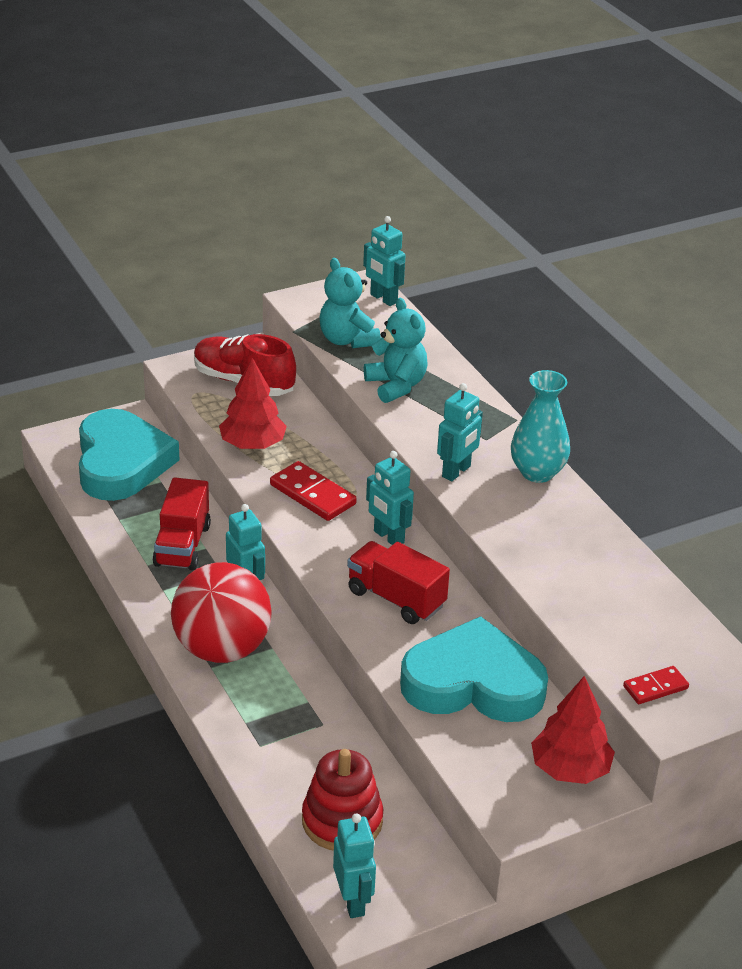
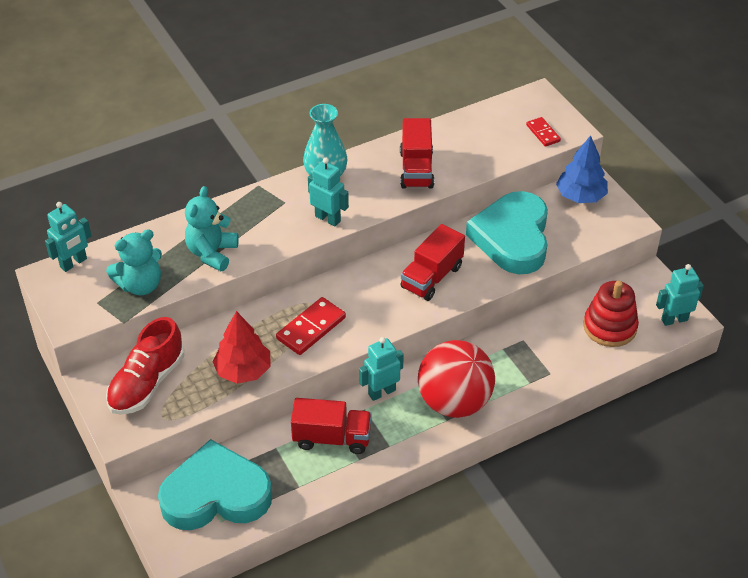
camera: 90 degrees left, 10 degrees up
turquoise teddy bear [364,298,428,403] -> turquoise teddy bear turned 45 degrees counterclockwise [185,186,239,271]
turquoise robot [366,451,414,545] -> none
red tree [531,676,615,784] -> blue tree [556,135,608,203]
none -> red truck [400,118,434,188]

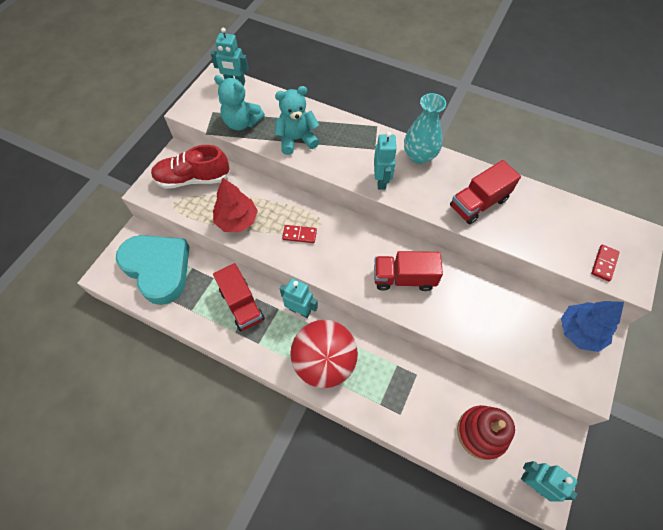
camera: 55 degrees right, 15 degrees up
red domino [276,297,346,355] -> red domino [282,225,317,243], size x0.61
turquoise heart [466,191,548,274] -> none

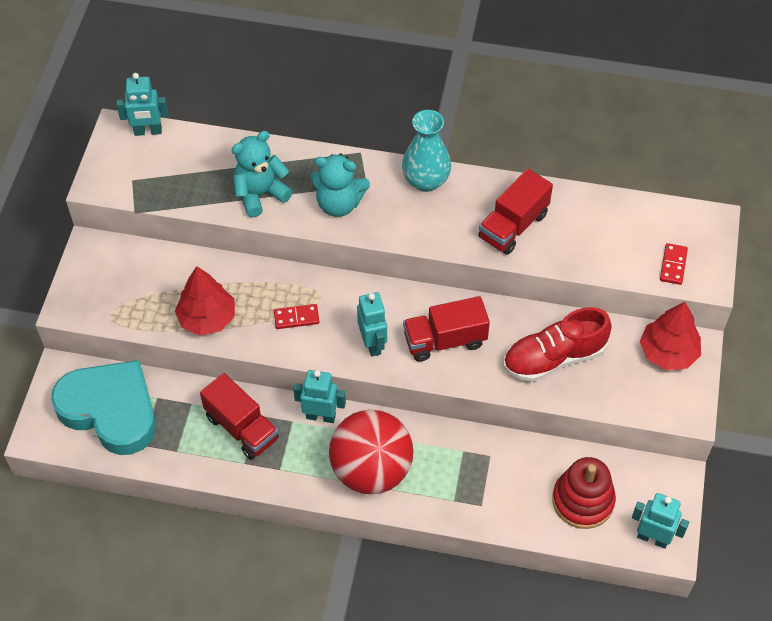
camera: 15 degrees left, 5 degrees down
red shoe [151,145,230,189] -> red shoe moved to [504,307,612,382]
turquoise teddy bear [214,75,265,130] -> turquoise teddy bear moved to [310,153,370,217]
turquoise robot [374,132,397,190] -> turquoise robot moved to [357,292,387,357]
blue tree [561,301,624,352] -> red tree [640,302,701,370]

